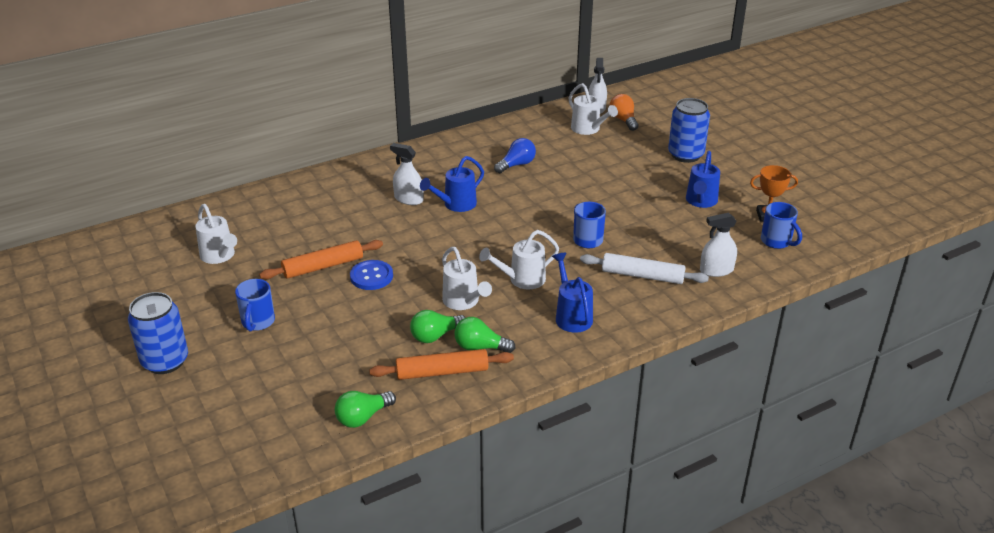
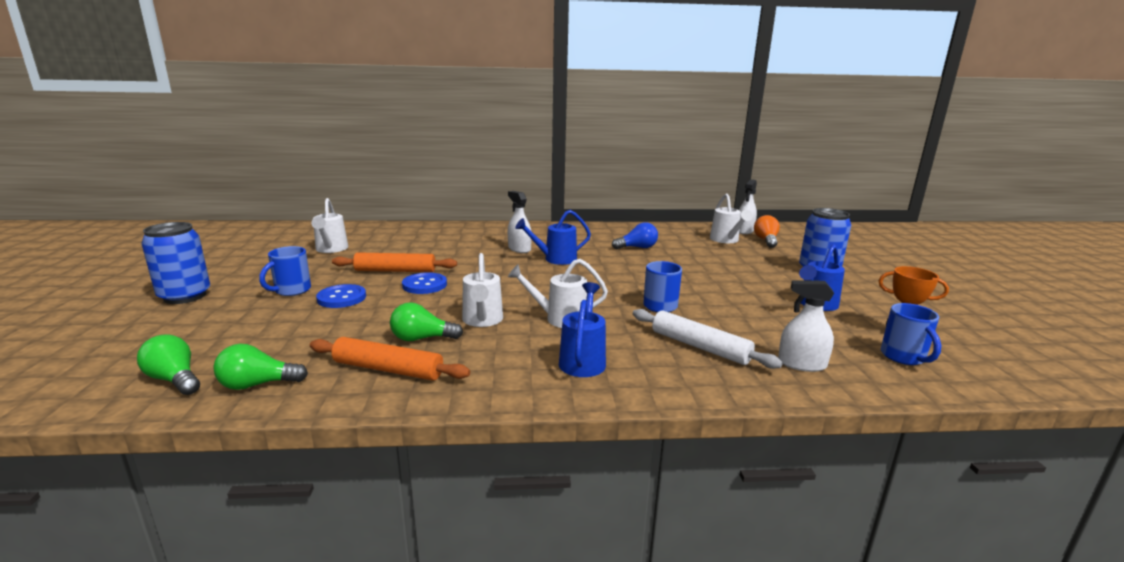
camera: 25 degrees right, 15 degrees down
green light bulb [454,317,515,353] -> green light bulb moved to [137,334,200,395]
none -> blue button [316,284,366,308]

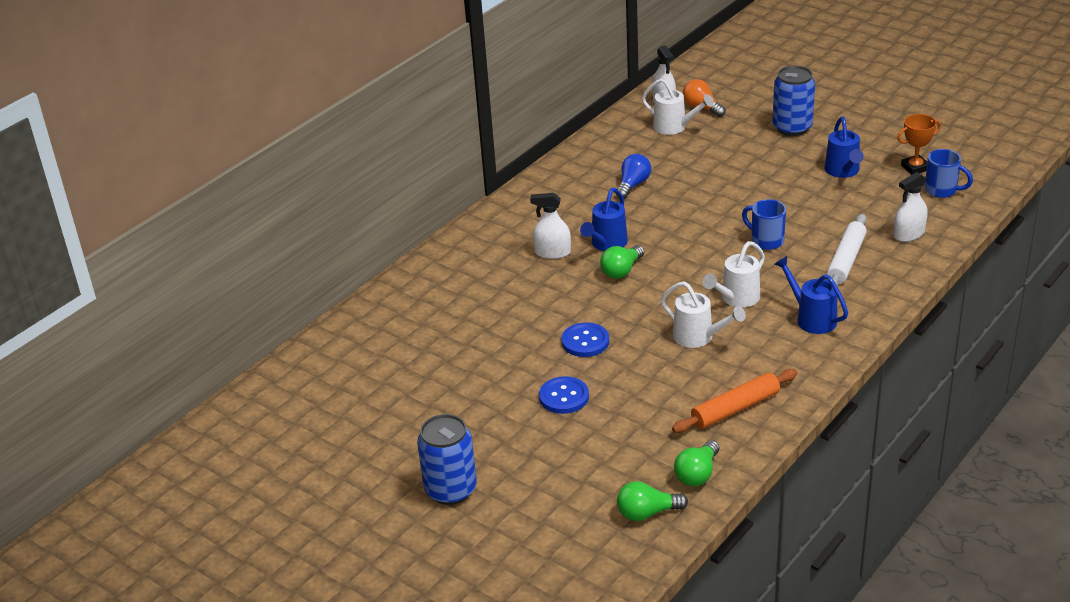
camera: 45 degrees left, 15 degrees up
blue mug [259,246,311,296] -> none
white watering can [311,198,348,253] -> none
orange rolling pin [332,252,457,272] -> none
green light bulb [390,302,463,341] -> green light bulb moved to [600,245,645,279]
white rolling pin [633,309,783,369] -> white rolling pin turned 60 degrees counterclockwise [827,214,867,287]

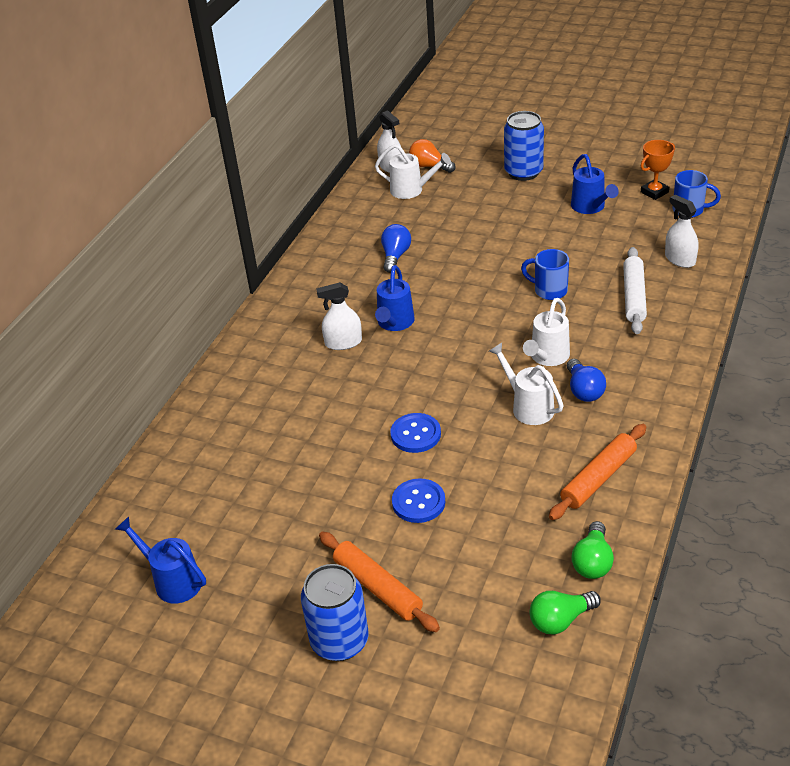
camera: 15 degrees left, 5 degrees up
green light bulb [600,245,645,279] -> none
white watering can [660,281,746,348] -> white watering can turned 150 degrees counterclockwise [489,343,564,425]
blue watering can [774,256,848,334] -> blue watering can moved to [115,516,206,604]
white spray bottle [893,172,928,242] -> white spray bottle turned 105 degrees clockwise [665,195,698,268]
none -> orange rolling pin [319,532,440,632]
none -> blue light bulb [567,359,606,402]

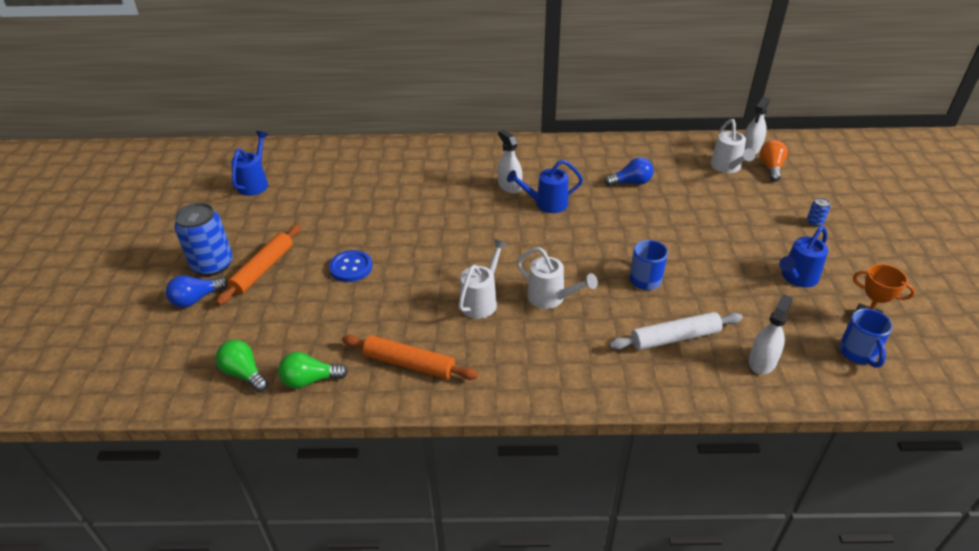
camera: 65 degrees right, 0 degrees up
blue button [390,413,441,453] -> none
blue can [504,111,544,181] -> blue can [807,198,830,227], size x0.42
white watering can [523,298,570,366] -> white watering can turned 150 degrees counterclockwise [517,247,598,309]
blue light bulb [567,359,606,402] -> blue light bulb moved to [166,275,228,308]

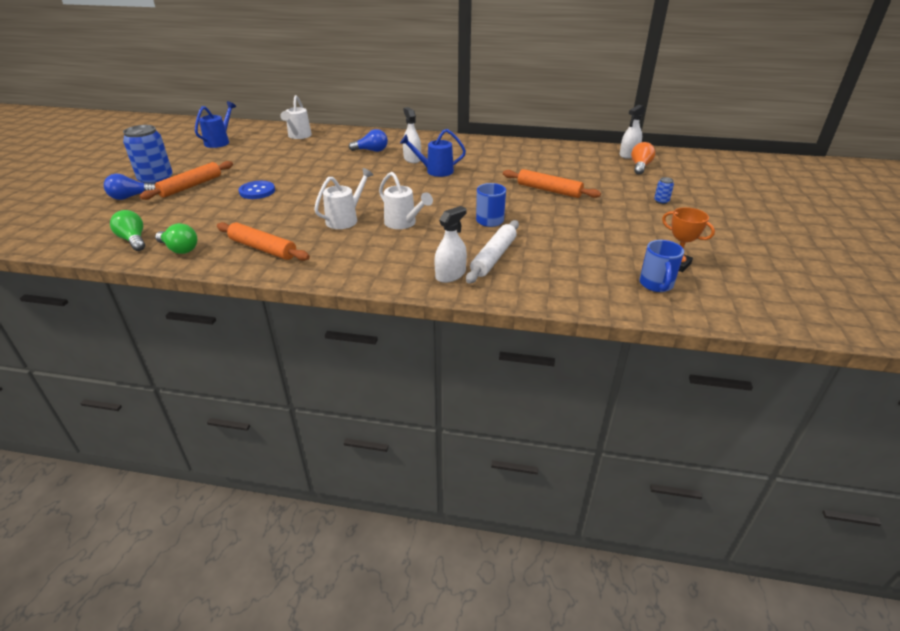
camera: 10 degrees right, 5 degrees down
green light bulb [278,352,348,388] -> green light bulb turned 150 degrees counterclockwise [155,223,197,254]
blue light bulb [604,157,654,186] -> blue light bulb moved to [349,129,388,152]
white rolling pin [609,312,743,350] -> white rolling pin turned 60 degrees counterclockwise [466,220,519,284]
white watering can [711,119,755,173] -> white watering can moved to [280,95,312,139]
white spray bottle [749,294,793,375] -> white spray bottle moved to [434,206,467,283]
blue watering can [779,226,829,288] -> none
none -> orange rolling pin [503,169,601,198]

